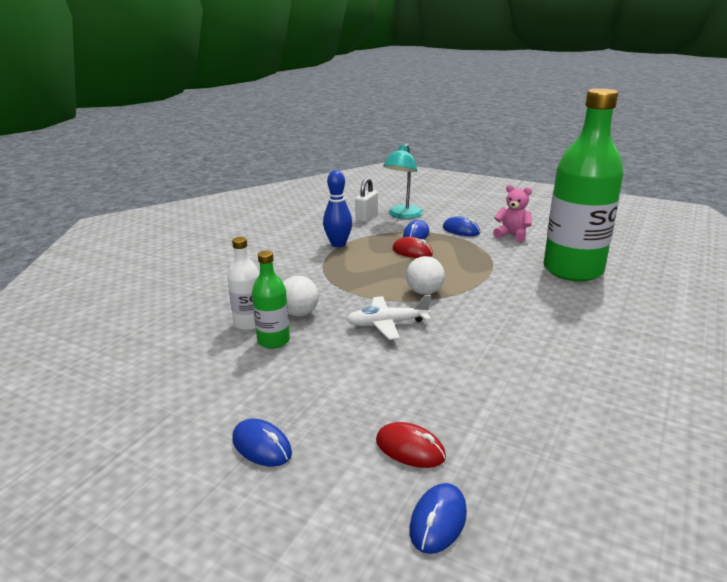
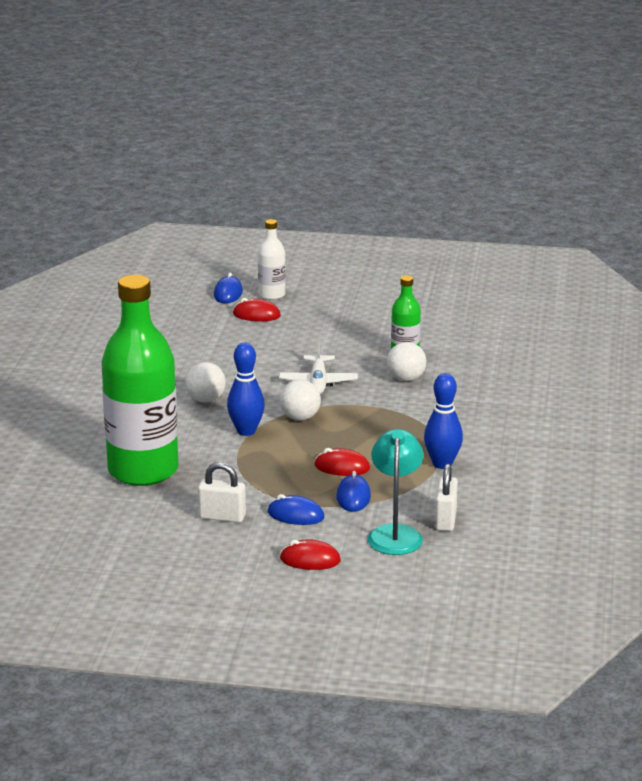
camera: 160 degrees right, 0 degrees up
white bottle [227,237,260,330] -> white bottle moved to [258,219,286,300]
blue mouse [232,419,292,467] -> none
white plane [346,295,431,340] -> white plane turned 120 degrees clockwise [279,340,358,394]
pink teddy bear [493,185,532,242] -> white padlock [198,462,246,523]
none -> white ball [185,362,226,402]
none -> blue bowling pin [227,343,265,436]
none -> red mouse [280,539,341,570]

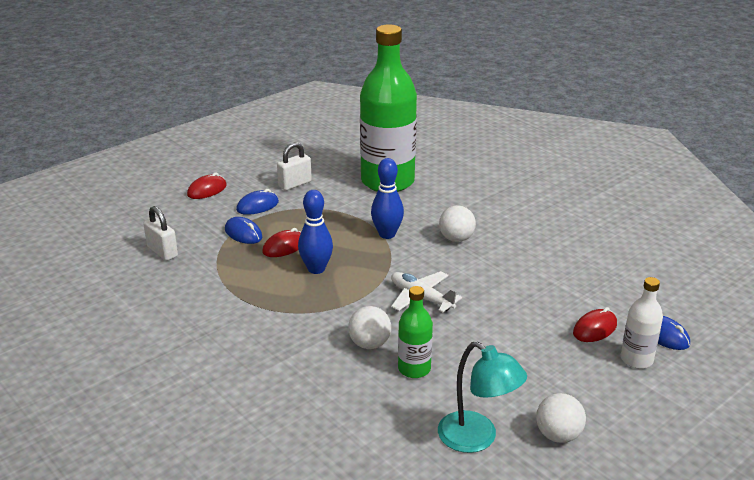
camera: 130 degrees right, 5 degrees up
white ball [280,379,321,421] -> white ball moved to [536,393,586,443]
turquoise lamp [367,429,423,555] -> turquoise lamp moved to [438,341,527,453]
blue bowling pin [424,373,463,469] -> blue bowling pin moved to [298,190,333,274]

